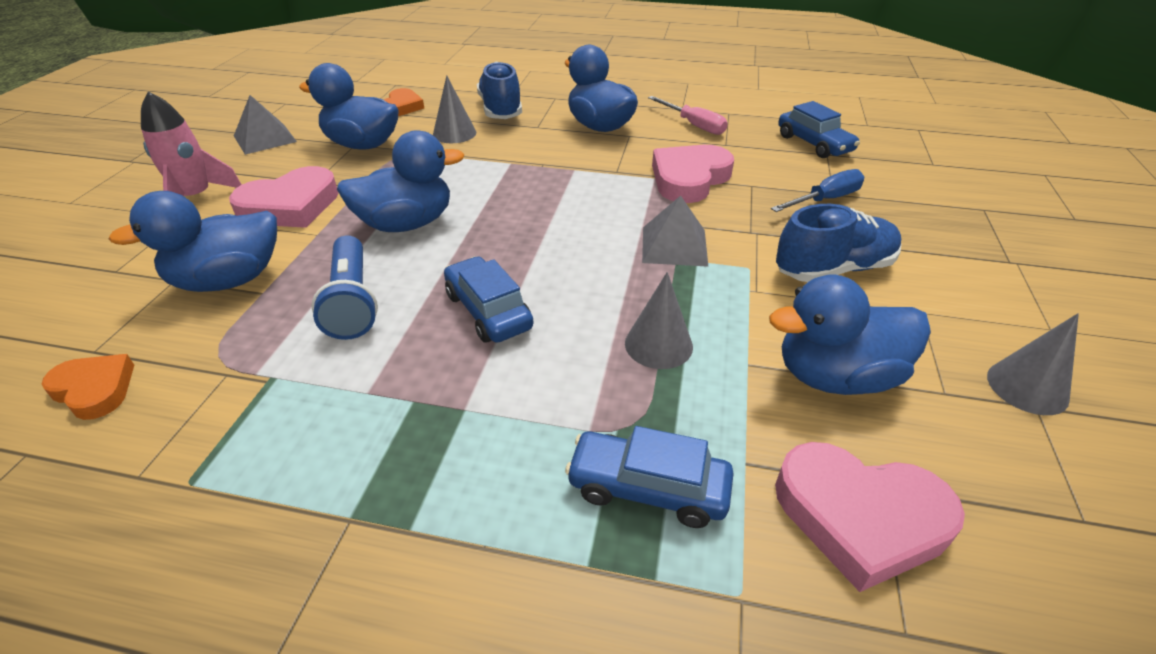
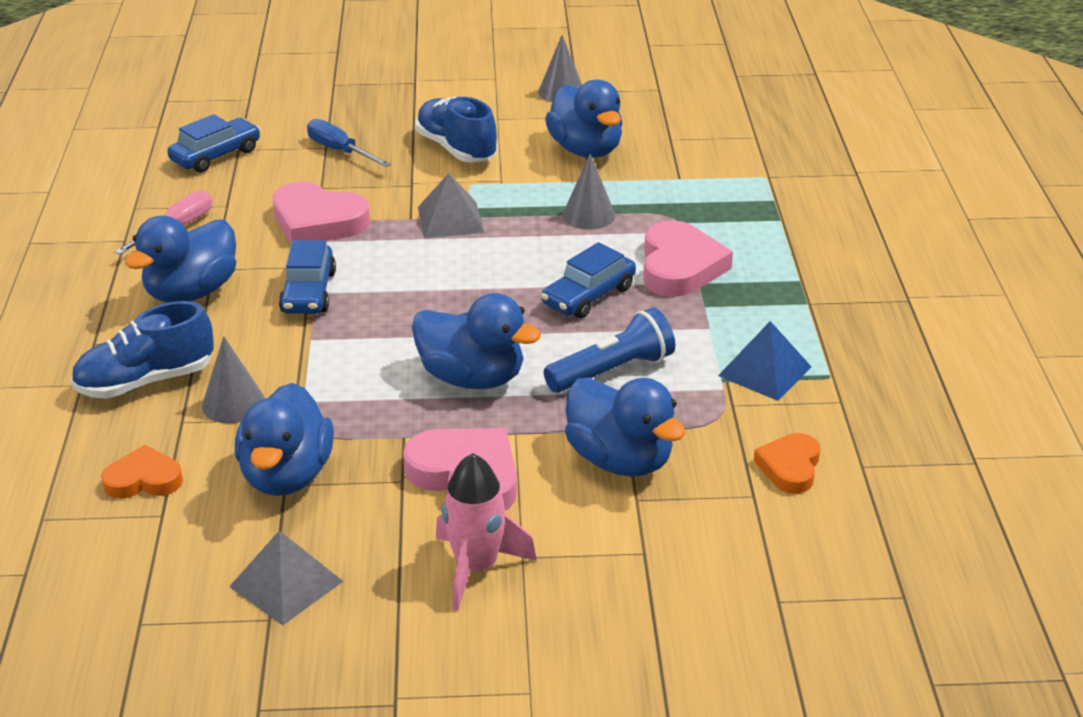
camera: 105 degrees left, 5 degrees down
blue duck [337,130,464,232] -> blue duck turned 150 degrees clockwise [412,293,541,389]
blue car [565,426,734,528] -> blue car moved to [279,240,336,314]
pink heart [775,442,965,592] -> pink heart moved to [643,220,733,297]
none -> blue pyramid [718,321,811,401]

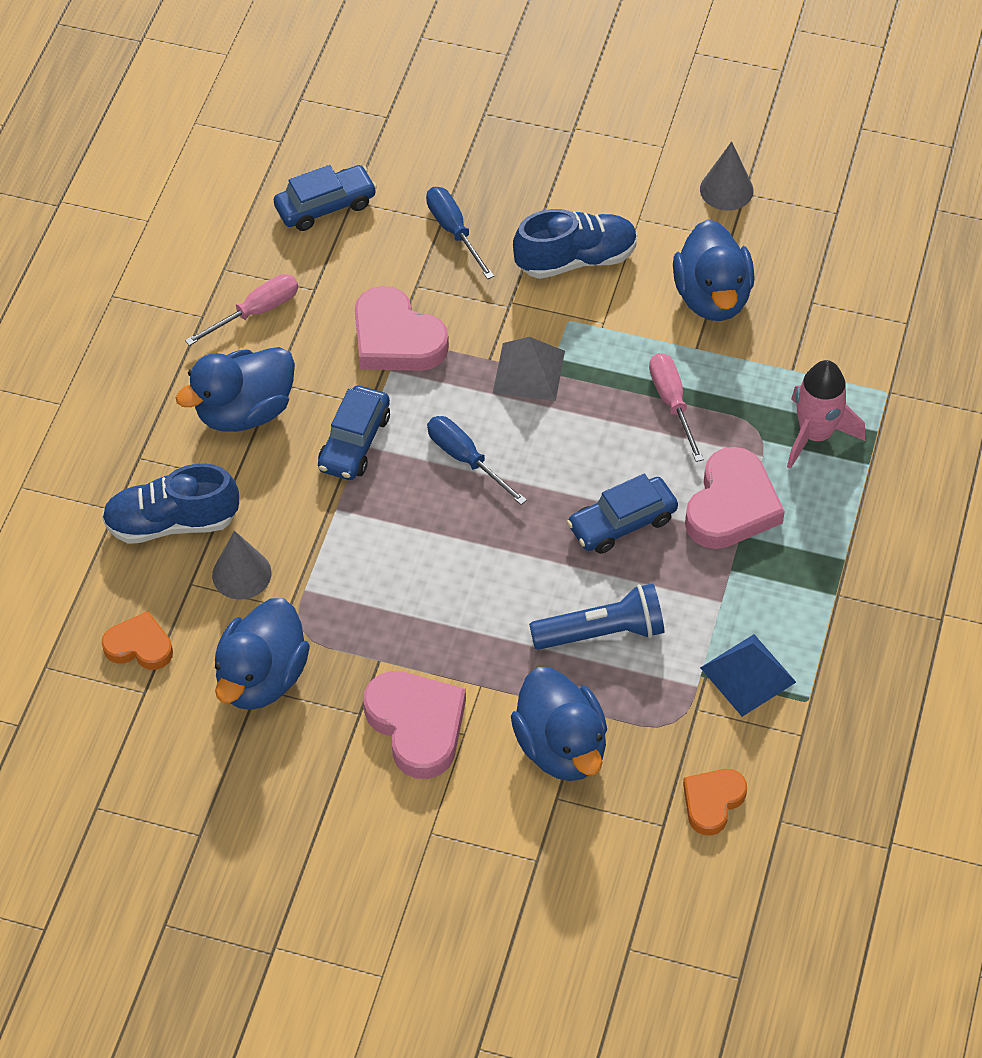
camera: 20 degrees right, 20 degrees up
grey pyramid [229,530,343,625] -> none
blue duck [412,293,541,389] -> none
blue shoe [415,97,497,163] -> blue shoe turned 90 degrees clockwise [513,209,637,279]
pink rocket [436,453,537,611] -> pink rocket moved to [787,360,865,469]
grey cone [562,153,615,230] -> pink screwdriver [649,353,704,462]
none -> blue screwdriver [427,416,527,505]

